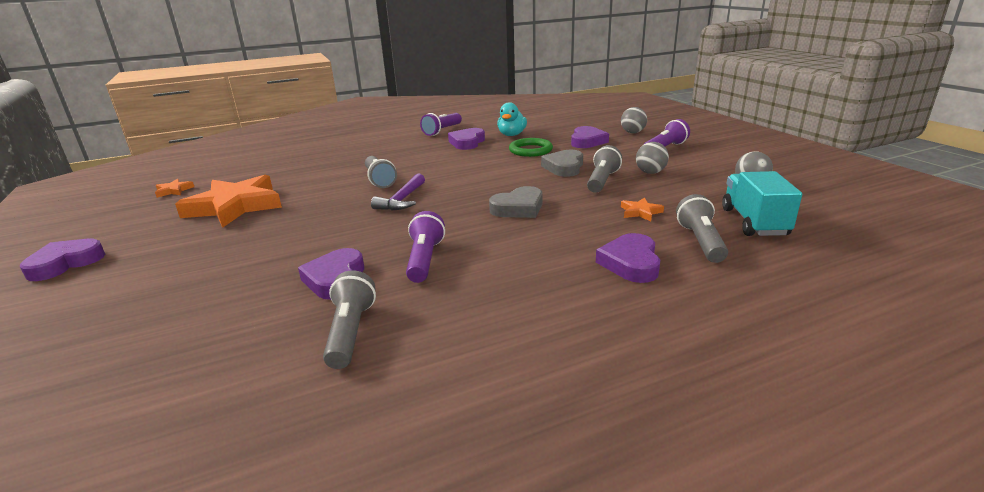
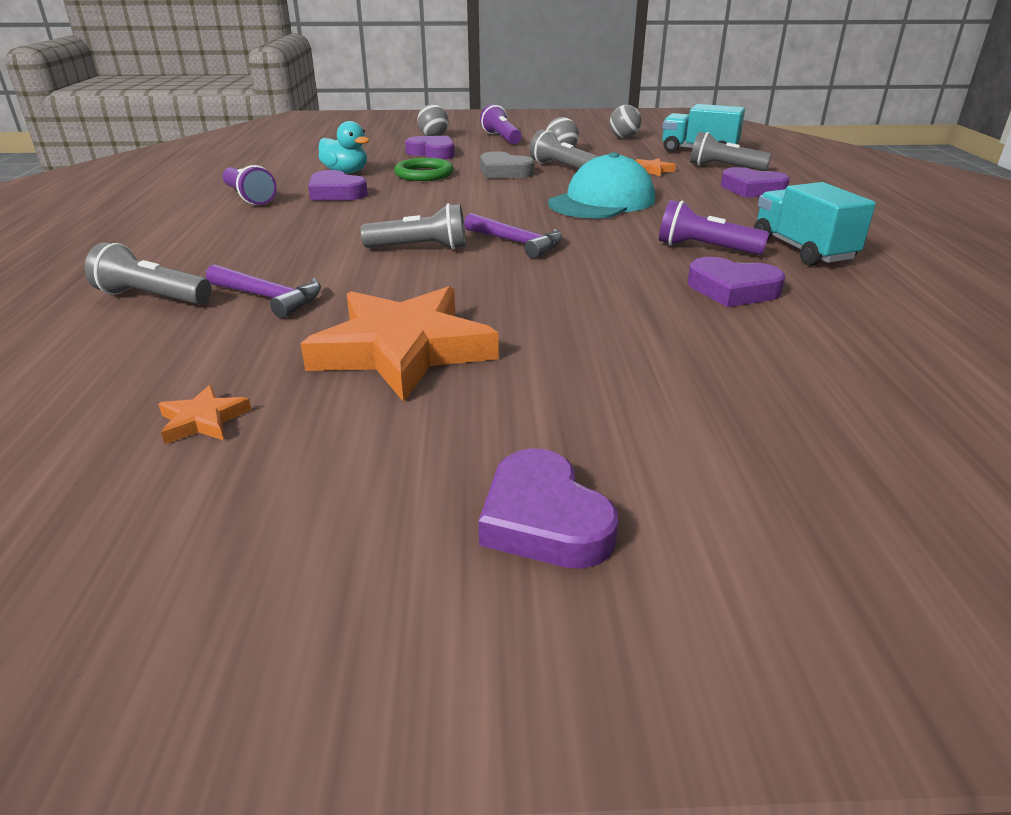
camera: 70 degrees left, 5 degrees up
grey flashlight [323,270,376,369] -> grey flashlight moved to [84,242,212,305]
grey heart [489,186,542,218] -> turquoise cap [548,152,655,218]
none -> purple hammer [206,264,321,318]
none -> turquoise truck [754,182,876,266]

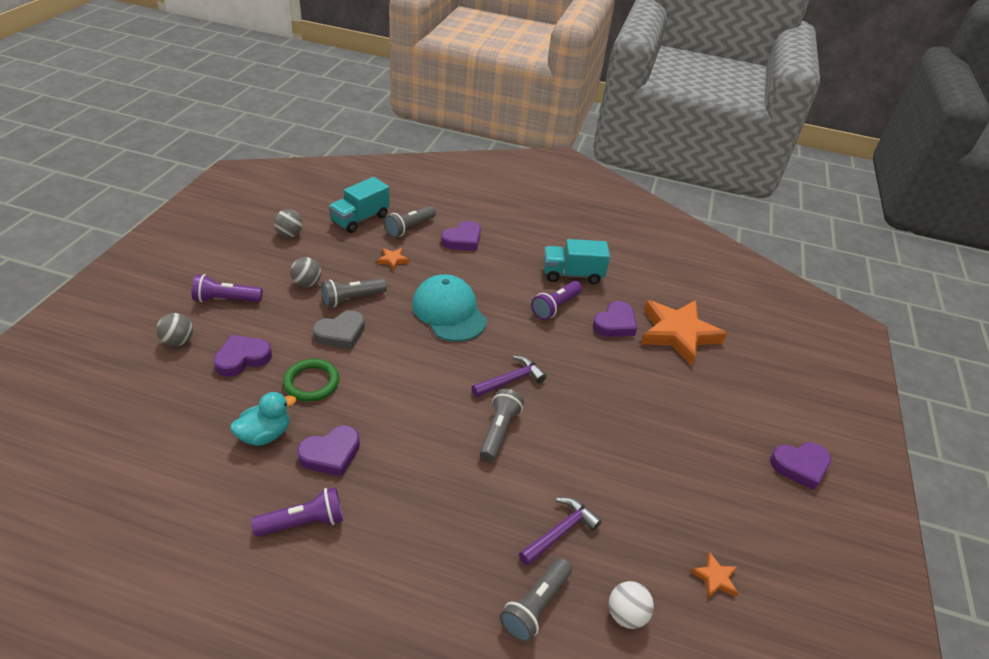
camera: 75 degrees left, 10 degrees up
orange star [301,286,499,402] -> orange star moved to [641,300,728,366]
none -> white ball [609,581,654,629]

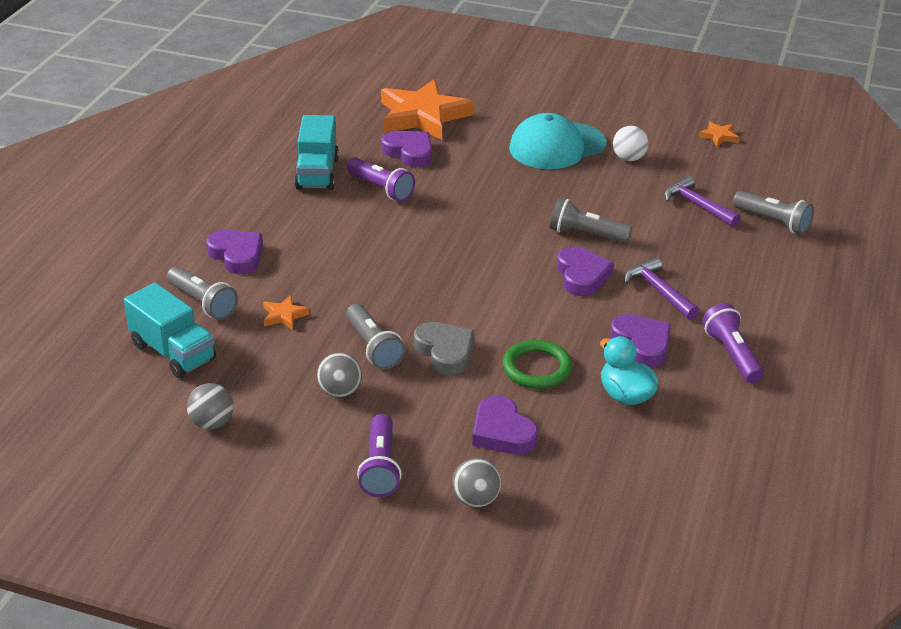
camera: 85 degrees left, 5 degrees down
turquoise cap [412,274,487,342] -> turquoise cap moved to [509,113,607,169]
purple hammer [472,355,547,397] -> purple hammer moved to [624,257,699,320]
white ball [609,581,654,629] -> white ball moved to [613,126,648,161]
purple heart [770,442,831,490] -> purple heart moved to [557,246,614,296]

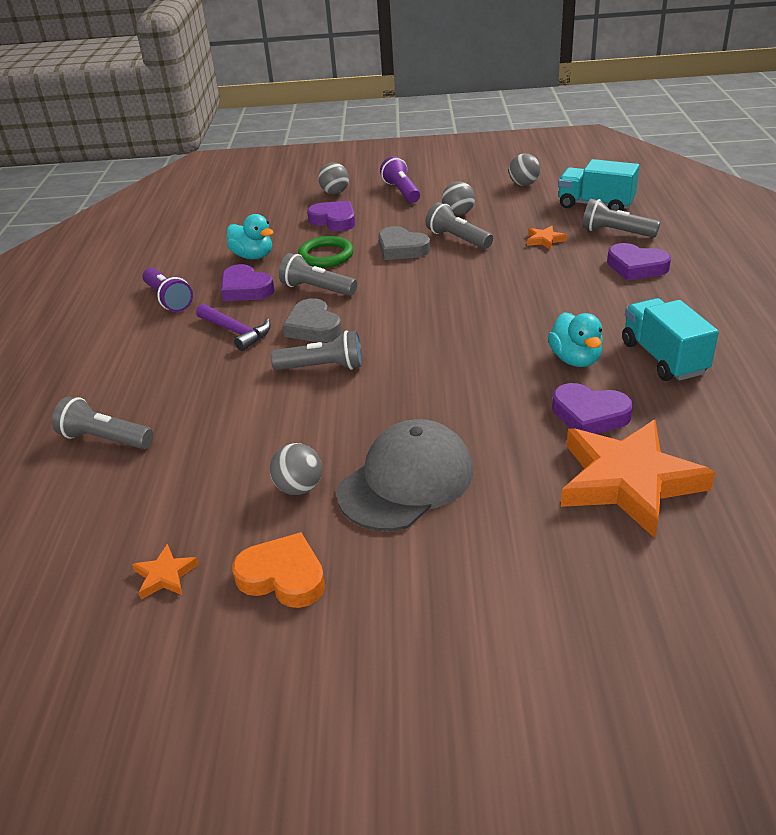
camera: 165 degrees right, 0 degrees up
purple flashlight [347,158,415,202] -> turquoise duck [548,312,603,367]
turquoise cap [509,113,607,169] -> grey cap [336,419,473,531]
purple heart [557,246,614,296] -> grey heart [283,298,342,342]
white ball [613,126,648,161] -> grey ball [270,443,322,495]
purple hammer [664,176,740,227] -> none
none -> orange heart [232,532,325,608]
none -> grey flashlight [279,253,357,296]

